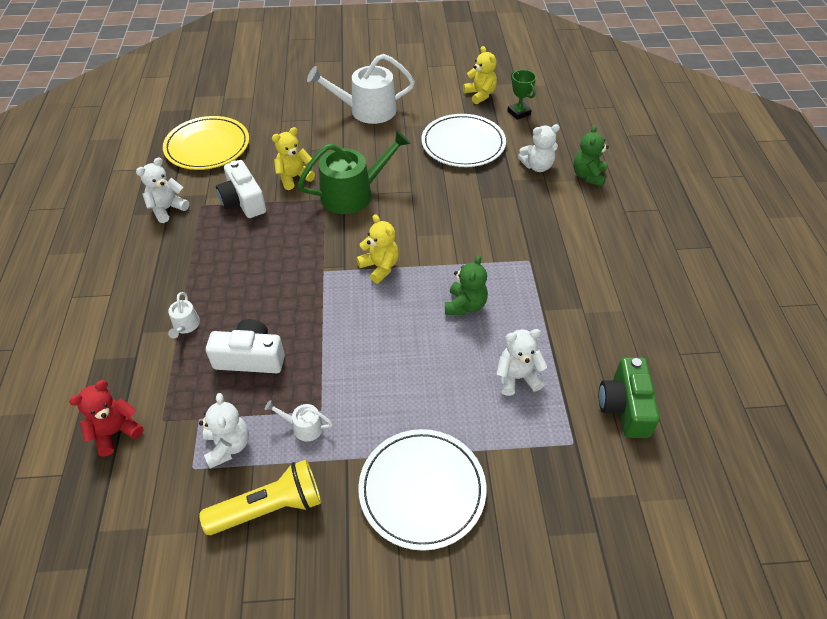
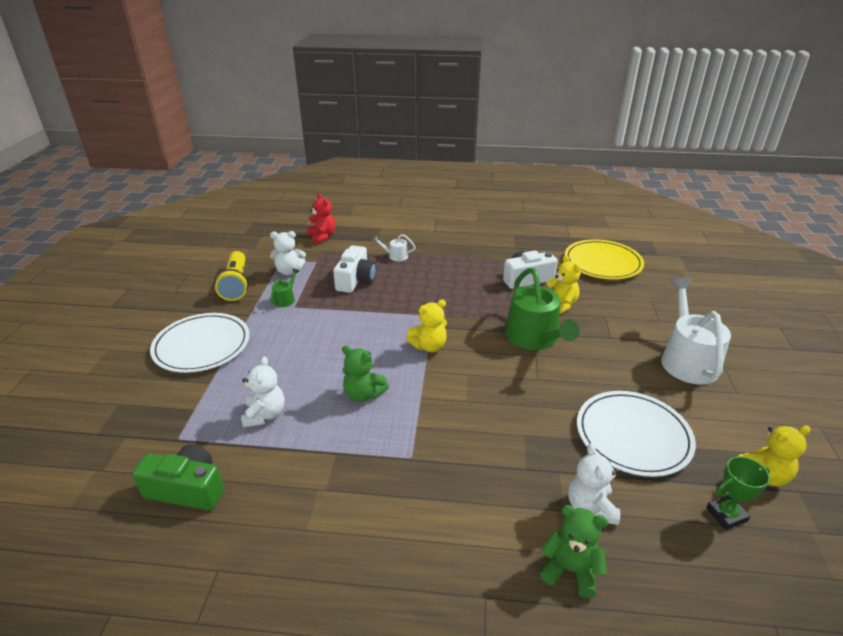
camera: 100 degrees right, 15 degrees down
white teddy bear [136,157,189,223] -> none
white watering can [265,400,333,441] -> green watering can [270,268,299,307]

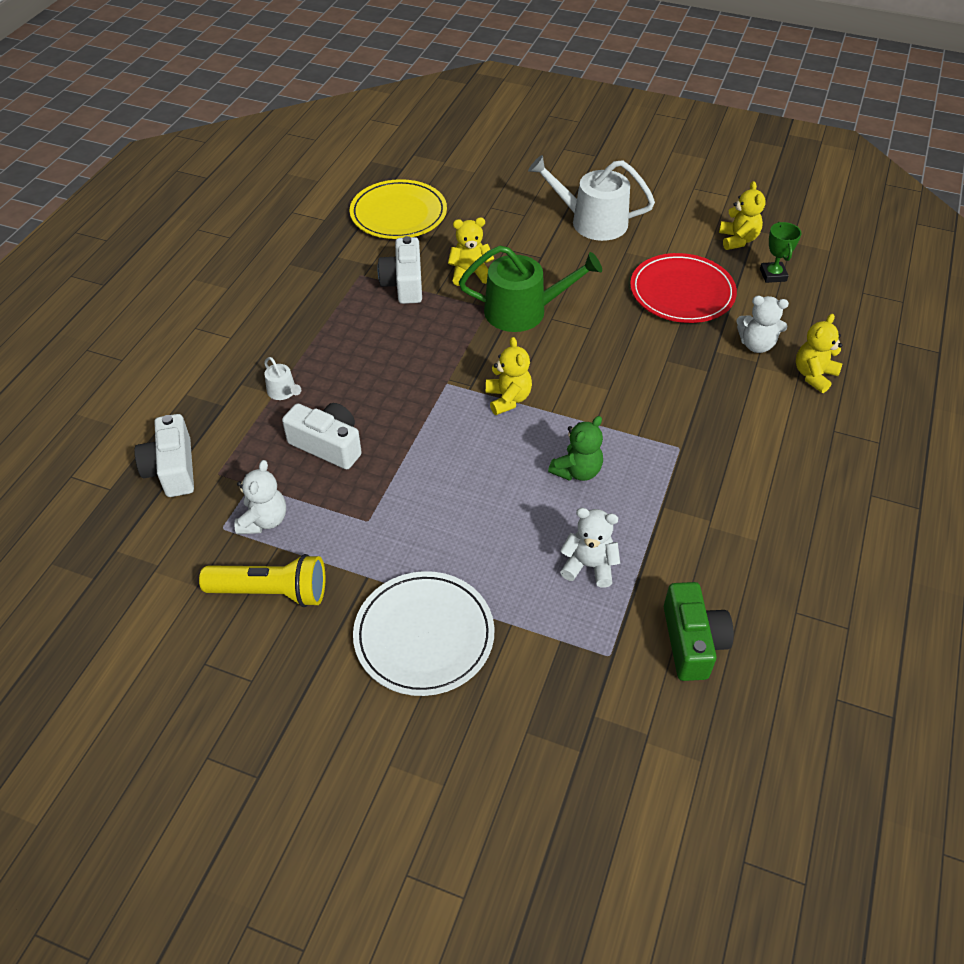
camera: 75 degrees left, 15 degrees up
green camera [132,444,224,510] -> green camera turned 150 degrees clockwise [664,582,734,681]
green watering can [270,268,299,307] -> none
red teddy bear [307,193,336,244] -> white camera [134,414,194,497]
white watering can [372,234,416,261] -> white watering can turned 60 degrees counterclockwise [264,357,301,400]
green teddy bear [539,505,608,598] -> yellow teddy bear [796,314,842,393]
white plate [577,391,696,477] -> red plate [630,253,737,323]

